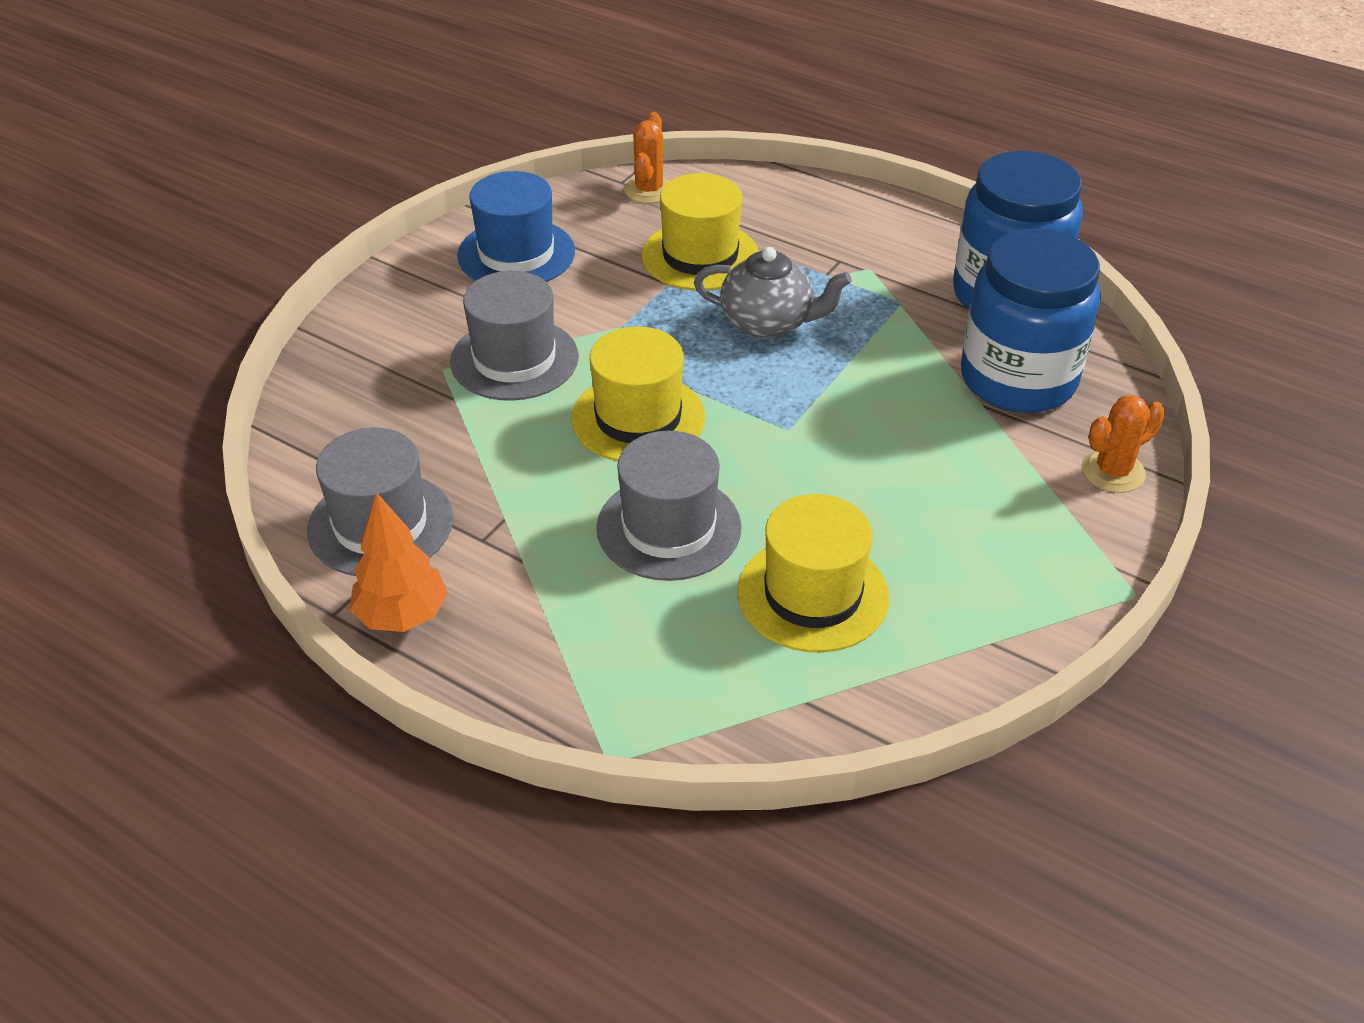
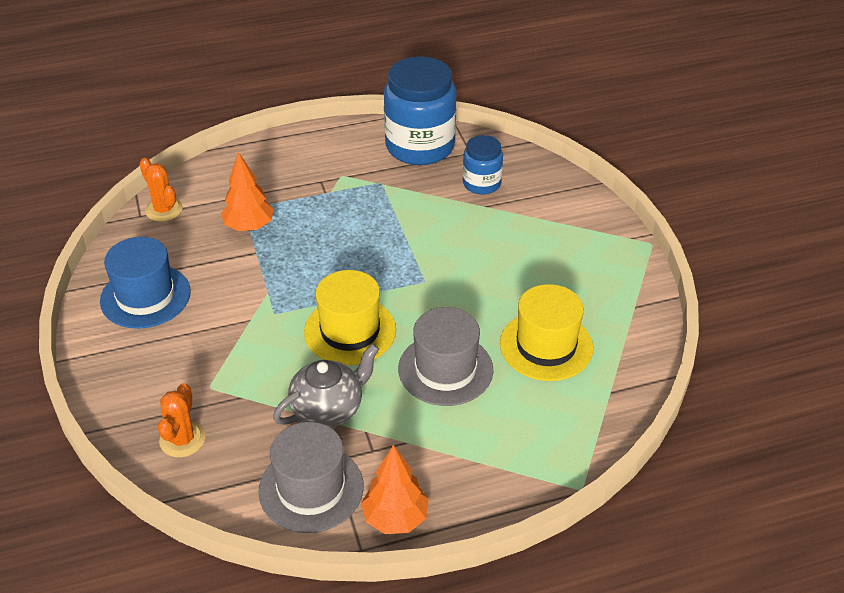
camera: 50 degrees left, 0 degrees up
grey hat [450,271,579,401] -> none
yellow hat [642,173,759,291] -> orange tree [221,152,274,231]
grey teapot [694,247,852,338] -> grey teapot moved to [273,344,379,428]
blue jar [961,229,1101,413] -> blue jar [463,135,503,195], size x0.54
orange cactus [1082,395,1165,493] -> orange cactus moved to [158,383,205,457]

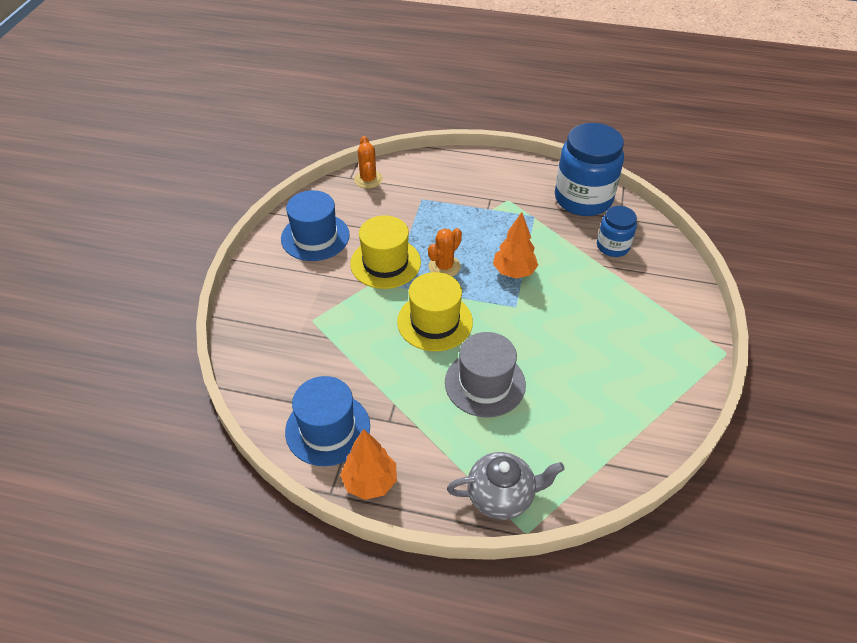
camera: 30 degrees right, 5 degrees up
orange cactus [158,383,205,457] -> orange cactus moved to [428,228,462,276]
orange tree [221,152,274,231] -> orange tree moved to [493,212,538,279]
grey hat [258,422,364,533] -> blue hat [285,376,370,466]
grey teapot [273,344,379,428] -> grey teapot moved to [447,452,565,519]
yellow hat [500,284,593,381] -> yellow hat moved to [350,215,421,289]

